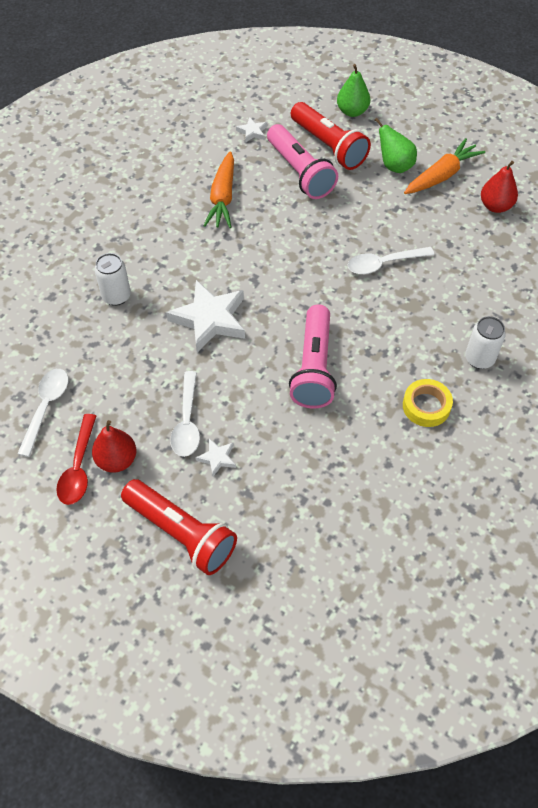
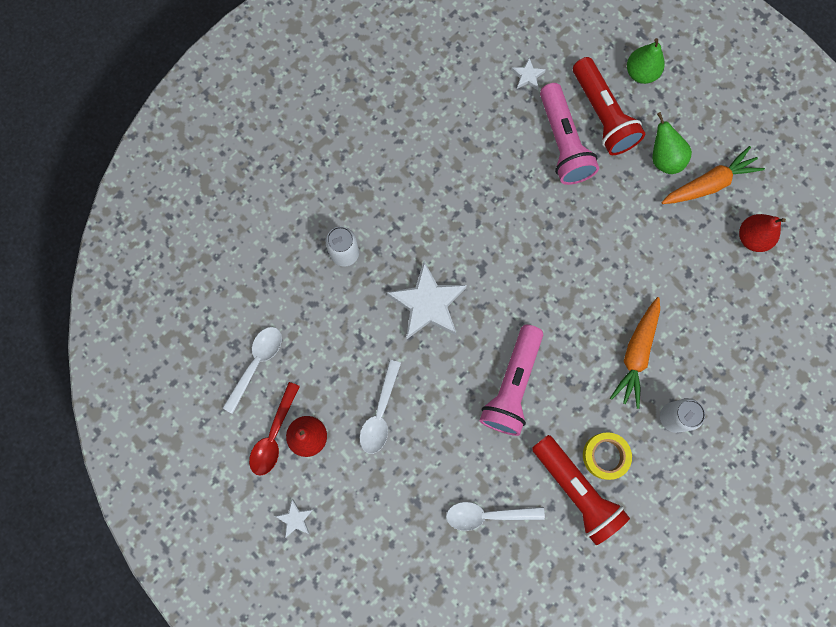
camera: 15 degrees right, 20 degrees up
red flashlight [121,479,237,575] -> red flashlight moved to [532,435,630,545]
white star [196,439,236,476] -> white star moved to [275,499,314,538]
orange carrot [203,151,234,228] -> orange carrot moved to [610,297,660,409]
white spoon [348,247,434,274] -> white spoon moved to [446,502,545,531]

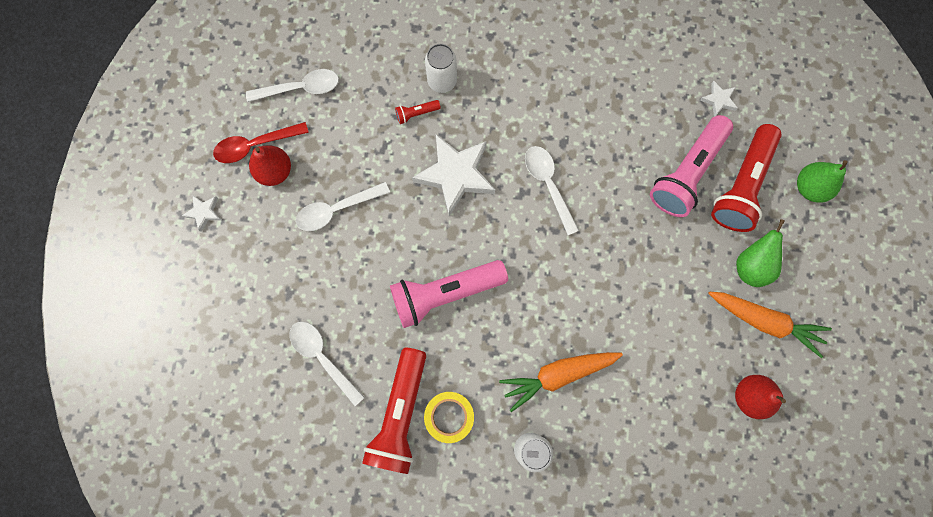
camera: 50 degrees right, 0 degrees up
none -> red flashlight [395,100,441,124]
none -> white spoon [525,146,579,235]

